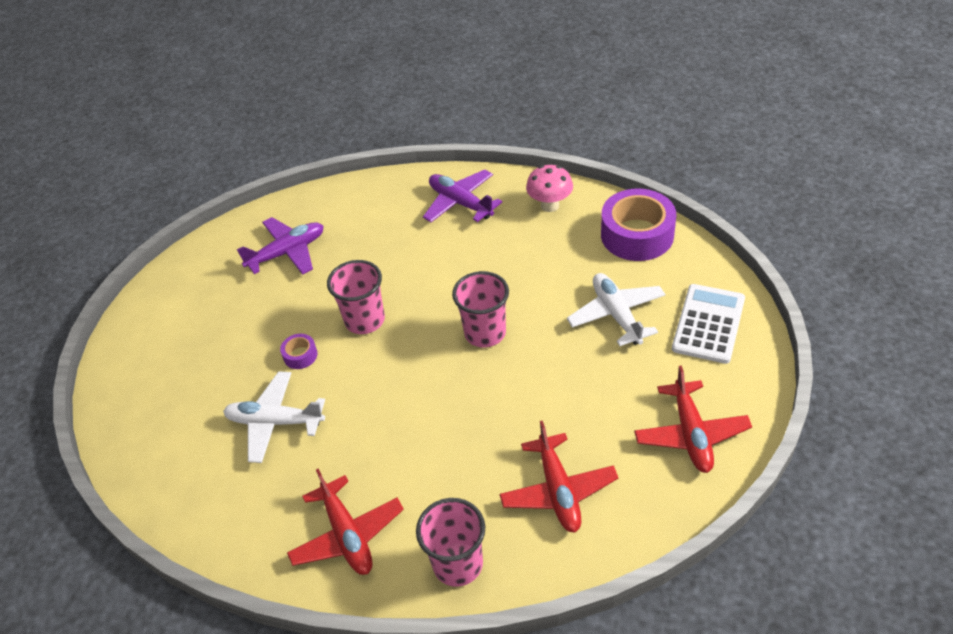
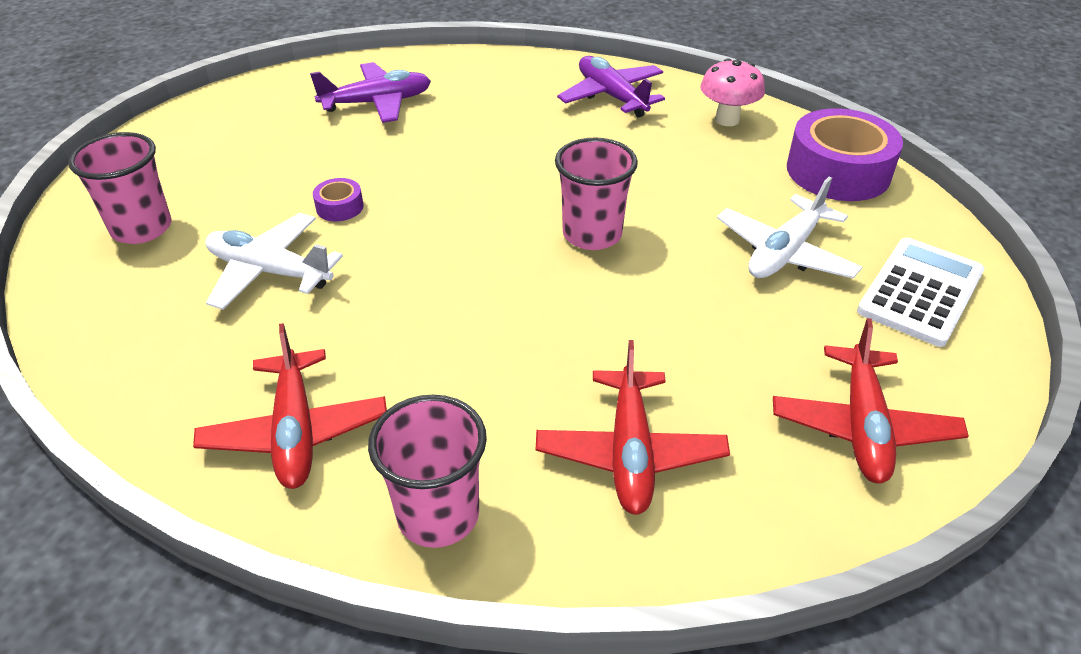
camera: 10 degrees right, 5 degrees down
pink cup [327,260,385,334] -> pink cup moved to [68,132,171,244]
white plane [567,273,666,346] -> white plane turned 135 degrees counterclockwise [717,177,862,278]

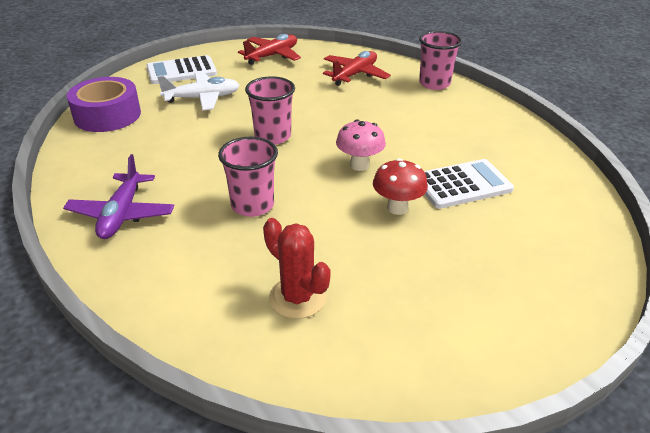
camera: 145 degrees left, 5 degrees down
pink cup [68,132,171,244] -> pink cup moved to [218,137,278,217]
red plane [193,323,387,489] -> none
white plane [206,213,343,310] -> white calculator [424,159,514,209]
purple plane [310,62,431,123] -> red cactus [263,218,331,319]
purple tape [313,178,363,221] -> red mushroom [373,158,428,215]
pink mushroom [700,58,765,126] -> pink mushroom moved to [336,119,386,171]

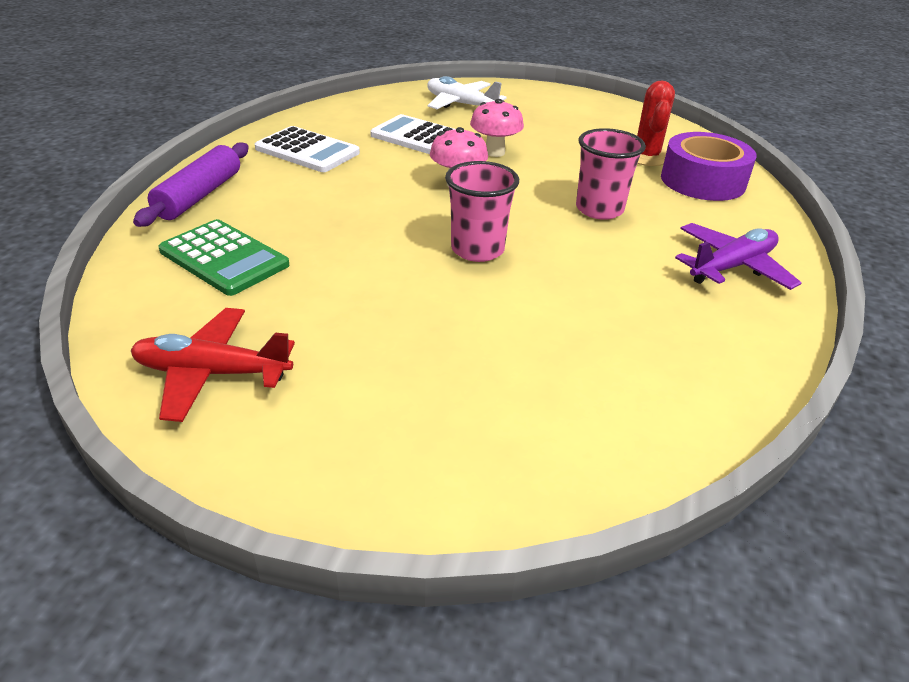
camera: 130 degrees left, 0 degrees up
purple tape [67,77,141,132] -> purple tape moved to [661,132,757,201]
white calculator [146,55,217,84] -> white calculator moved to [255,126,360,172]
white plane [157,72,240,111] -> white plane moved to [427,76,507,109]
red plane [323,51,391,86] -> green calculator [158,219,289,296]
red mushroom [373,158,428,215] -> pink mushroom [470,99,524,157]
pink cup [419,31,462,90] -> purple rolling pin [133,143,249,227]

